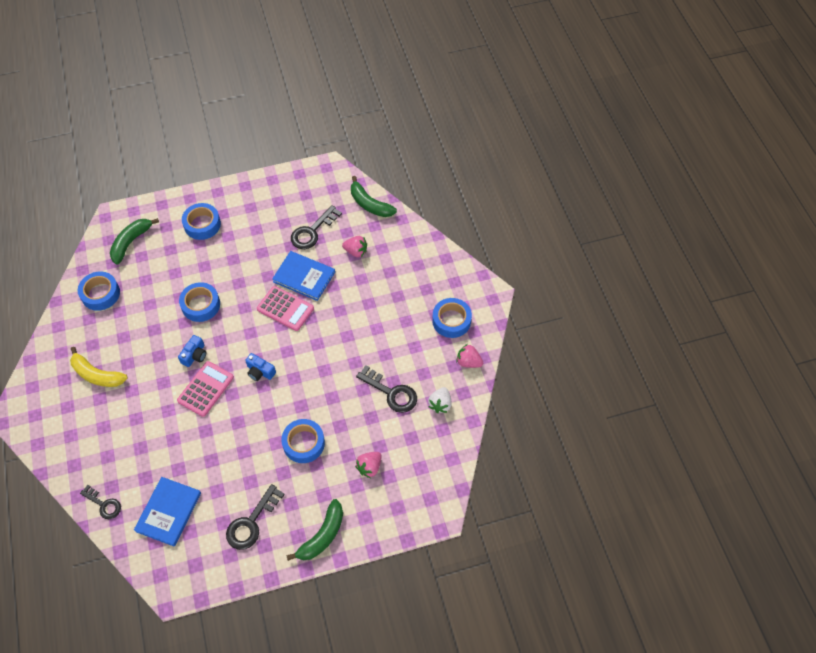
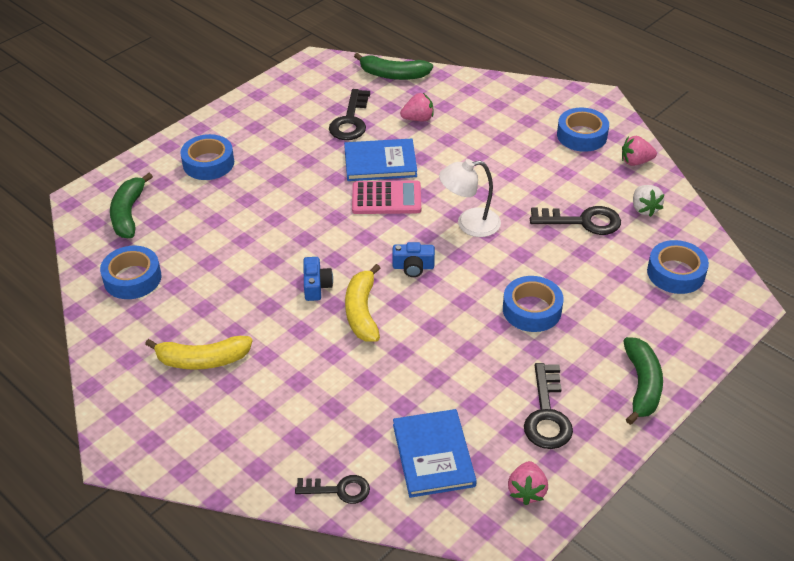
camera: 30 degrees left, 15 degrees down
pink calculator [177,361,234,417] -> yellow banana [345,264,380,342]
blue tape [179,282,220,322] -> blue tape moved to [647,240,709,294]
pink strawberry [355,452,382,478] -> pink strawberry moved to [508,461,548,505]
none -> white lamp [439,159,501,237]

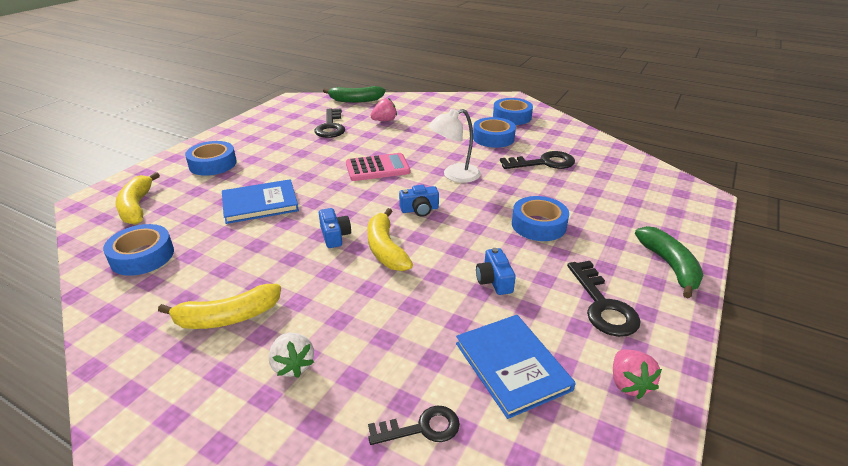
camera: 15 degrees left, 10 degrees down
green banana [110,173,153,238] -> yellow banana [115,172,160,225]
blue book [344,139,417,181] -> blue book moved to [222,179,299,224]
pink strawberry [622,136,657,166] -> none
white strawberry [633,185,664,217] -> white strawberry moved to [269,333,314,378]
blue tape [647,240,709,294] -> blue tape moved to [473,117,516,148]
none -> blue camera [476,248,516,295]

